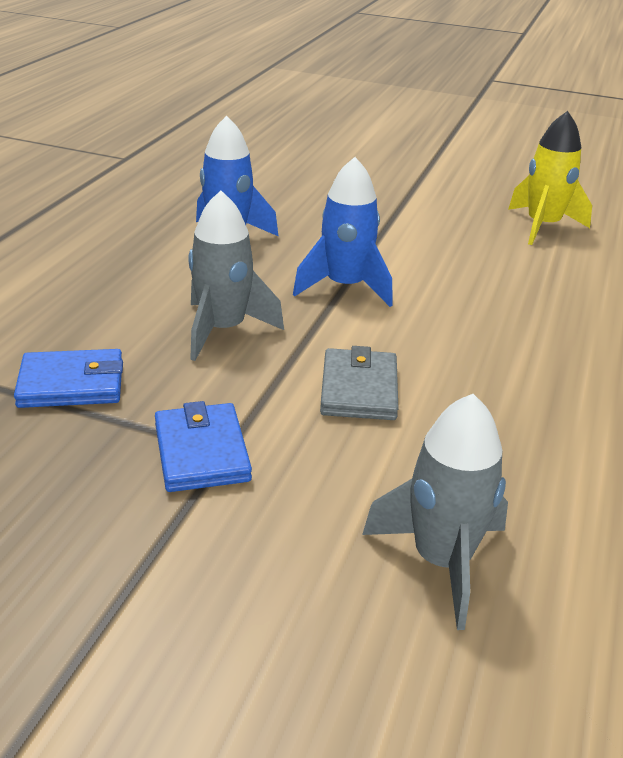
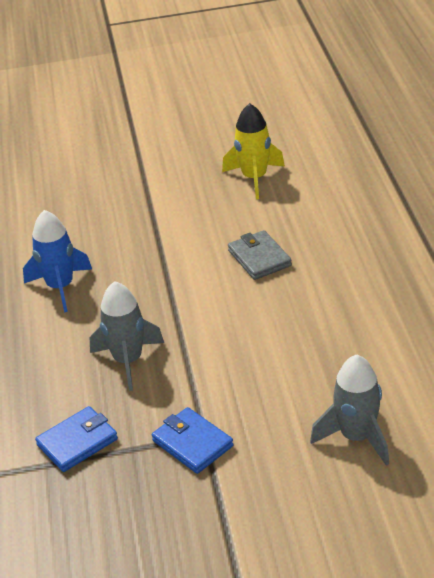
camera: 25 degrees left, 5 degrees up
blue rocket [293,157,393,307] -> none
grey wallet [320,346,398,420] -> grey wallet moved to [228,230,292,280]

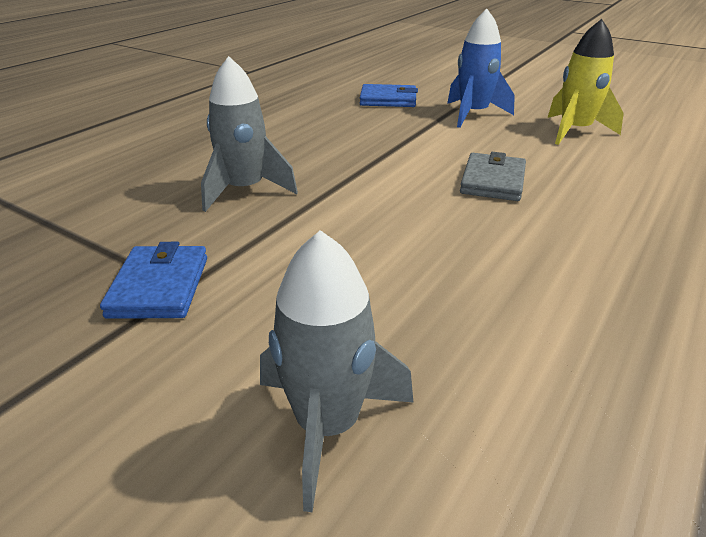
camera: 40 degrees right, 5 degrees down
blue rocket [23,210,92,312] -> blue rocket moved to [447,9,515,128]
blue wallet [35,406,118,472] -> blue wallet moved to [360,84,418,107]

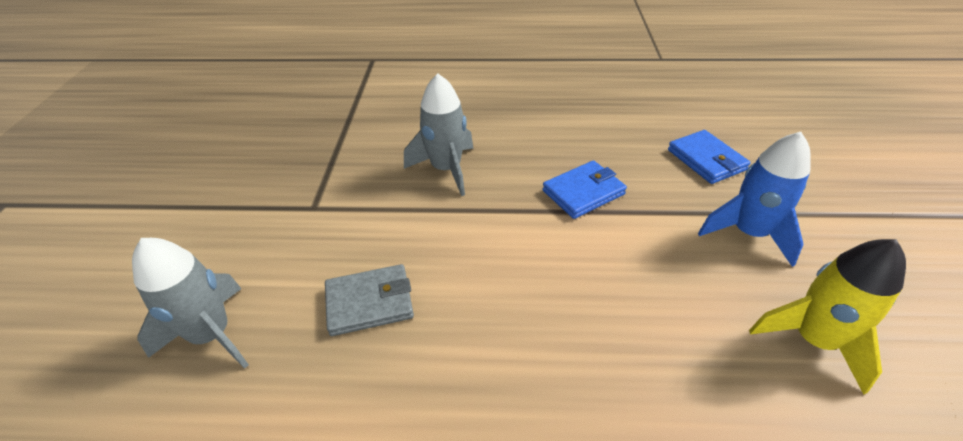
camera: 60 degrees right, 10 degrees up
blue wallet [100,242,207,319] -> blue wallet moved to [543,160,627,219]
grey wallet [460,152,526,201] -> grey wallet moved to [325,264,414,336]

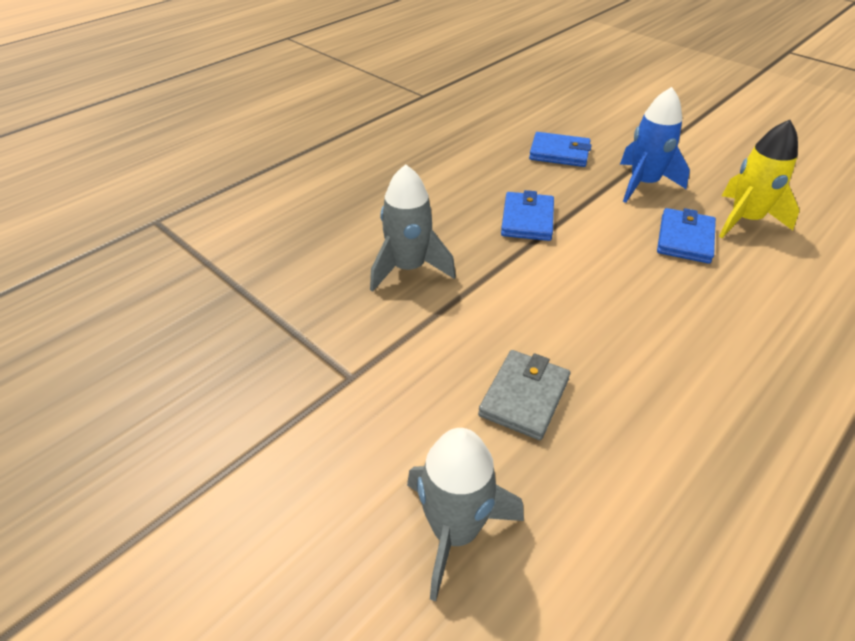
camera: 50 degrees left, 0 degrees up
none -> blue wallet [657,208,716,264]

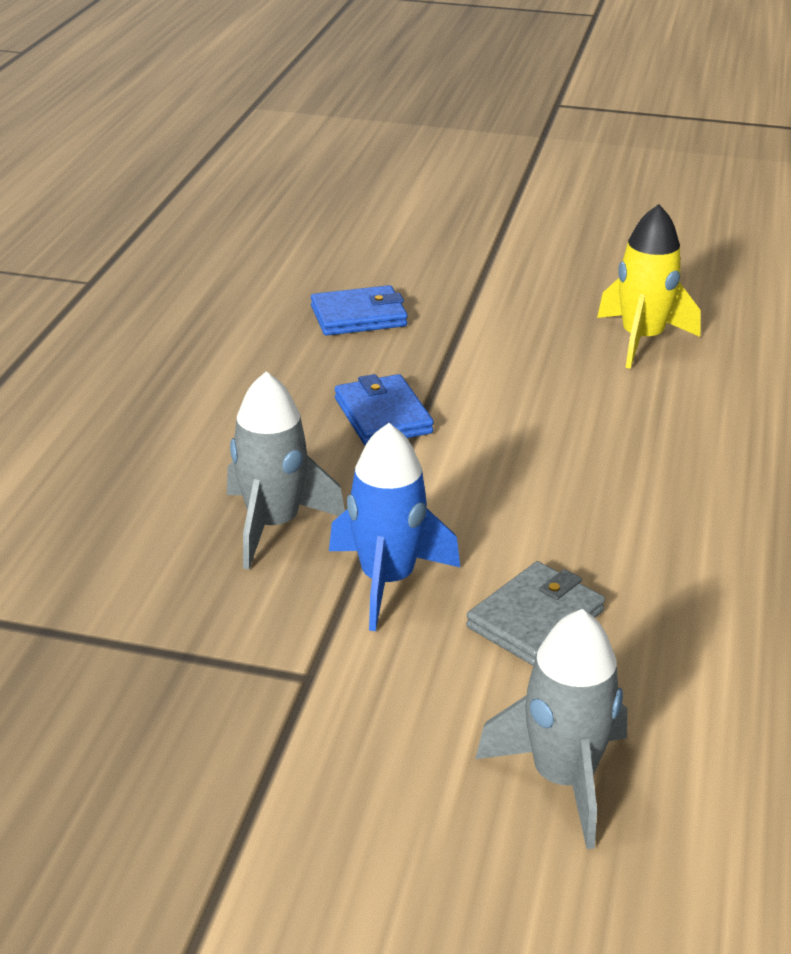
camera: 30 degrees left, 10 degrees down
grey wallet [478,350,570,440] -> grey wallet turned 45 degrees clockwise [466,561,605,666]
blue rocket [620,87,690,203] -> blue rocket moved to [329,423,460,631]
blue wallet [657,208,716,264] -> none

